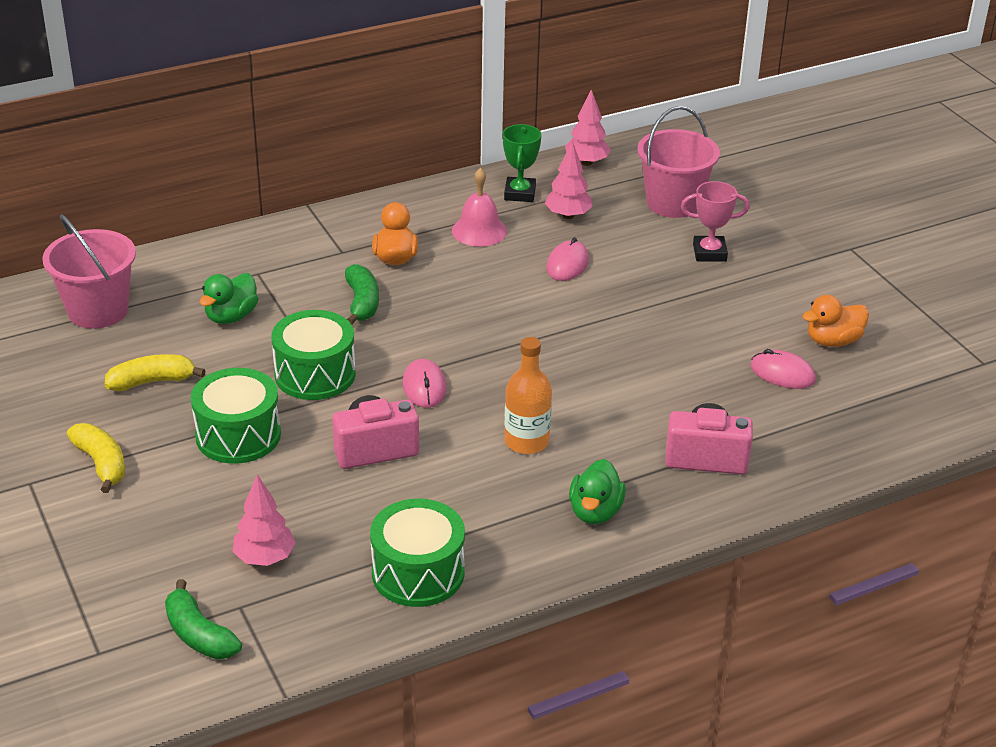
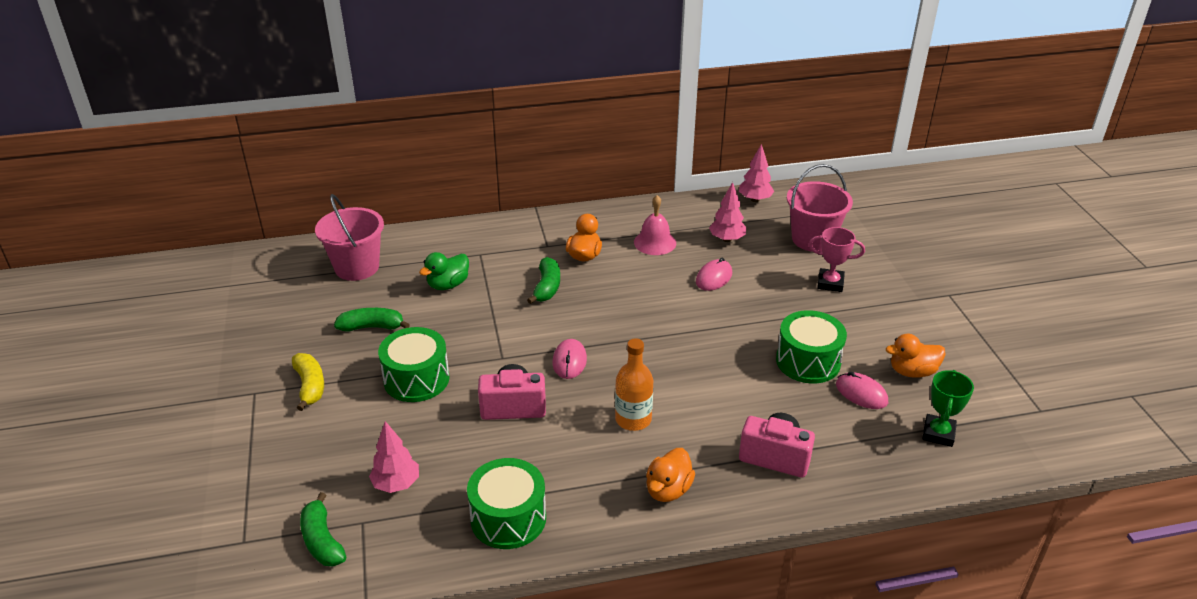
camera: 15 degrees right, 0 degrees up
yellow banana [105,354,205,391] -> green banana [334,308,410,332]
green drum [271,310,356,400] -> green drum moved to [776,310,847,384]
green trophy [503,124,541,202] -> green trophy moved to [922,370,974,447]
green duck [569,459,626,524] -> orange duck [646,448,695,502]

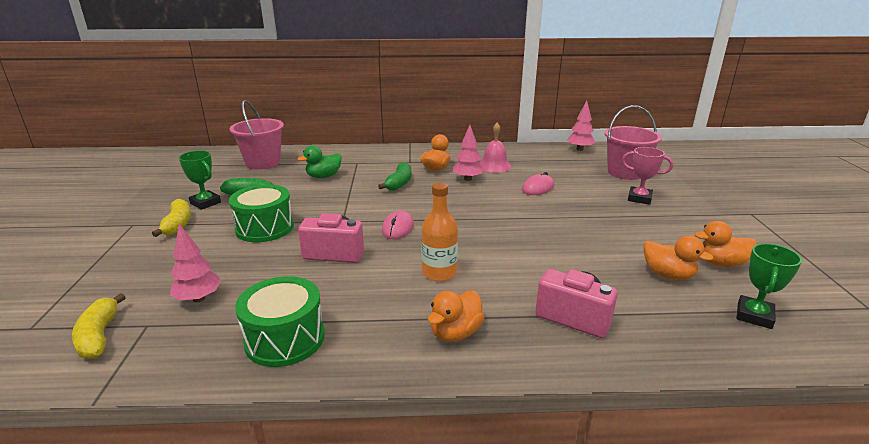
camera: 10 degrees right, 10 degrees down
green banana [300,492,346,567] -> yellow banana [72,293,126,359]
pink tree [709,182,746,242] -> pink tree moved to [453,125,485,181]
green drum [776,310,847,384] -> none
pink mouse [836,372,888,409] -> orange duck [643,235,714,280]
none -> green trophy [179,151,221,210]

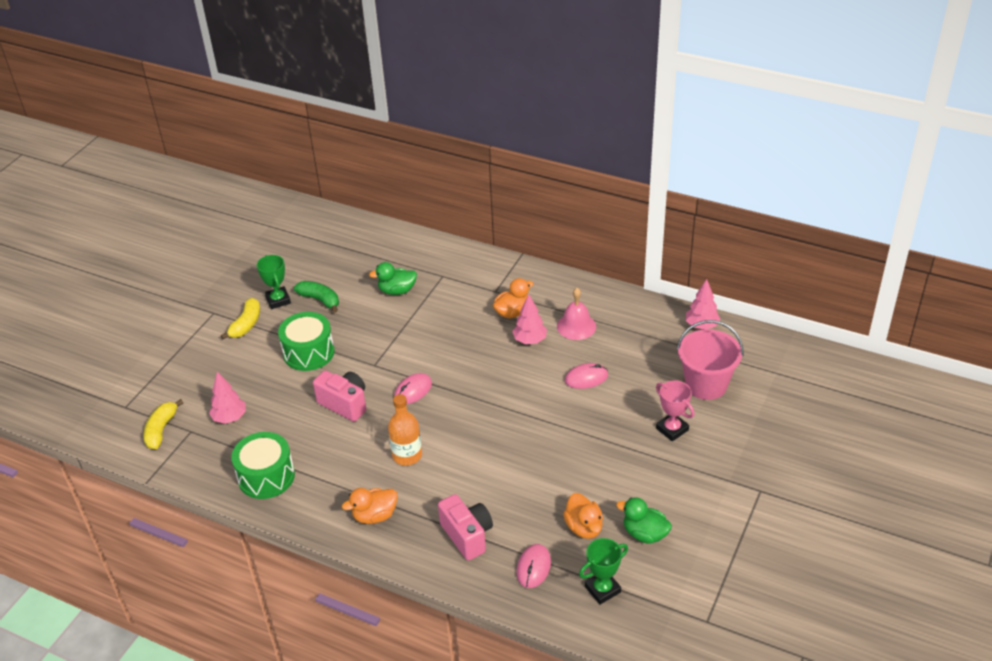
camera: 30 degrees right, 15 degrees up
pink bucket [230,100,284,170] -> none
green banana [378,162,411,191] -> none
orange duck [695,221,757,267] -> green duck [616,497,672,544]
none -> pink mouse [517,544,551,588]

